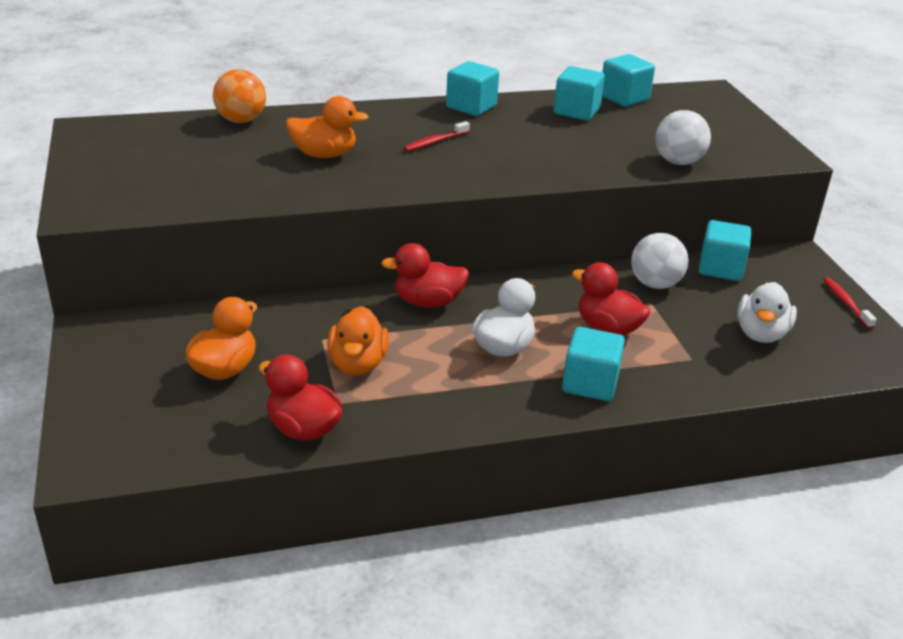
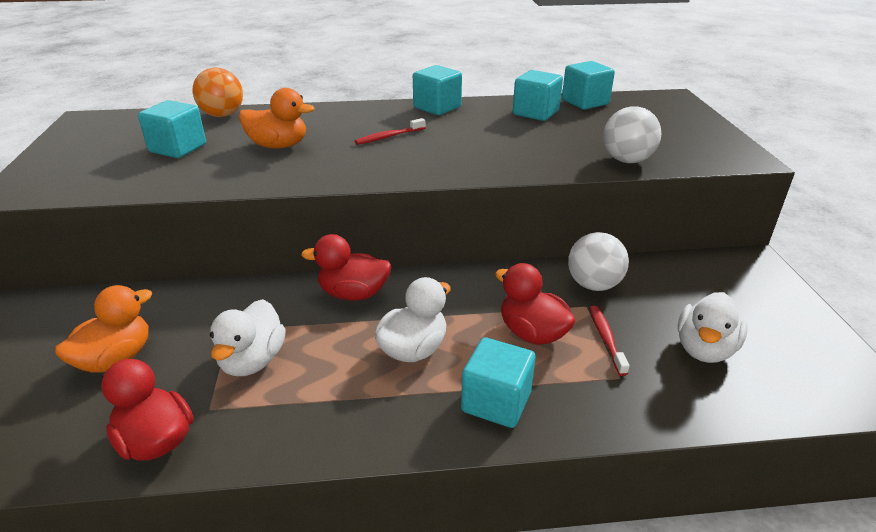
camera: 10 degrees right, 0 degrees up
orange duck [327,306,389,375] -> white duck [210,299,286,376]
turquoise cube [699,220,751,281] -> turquoise cube moved to [138,100,206,158]
red toothbrush [823,277,877,329] -> red toothbrush moved to [590,306,629,376]

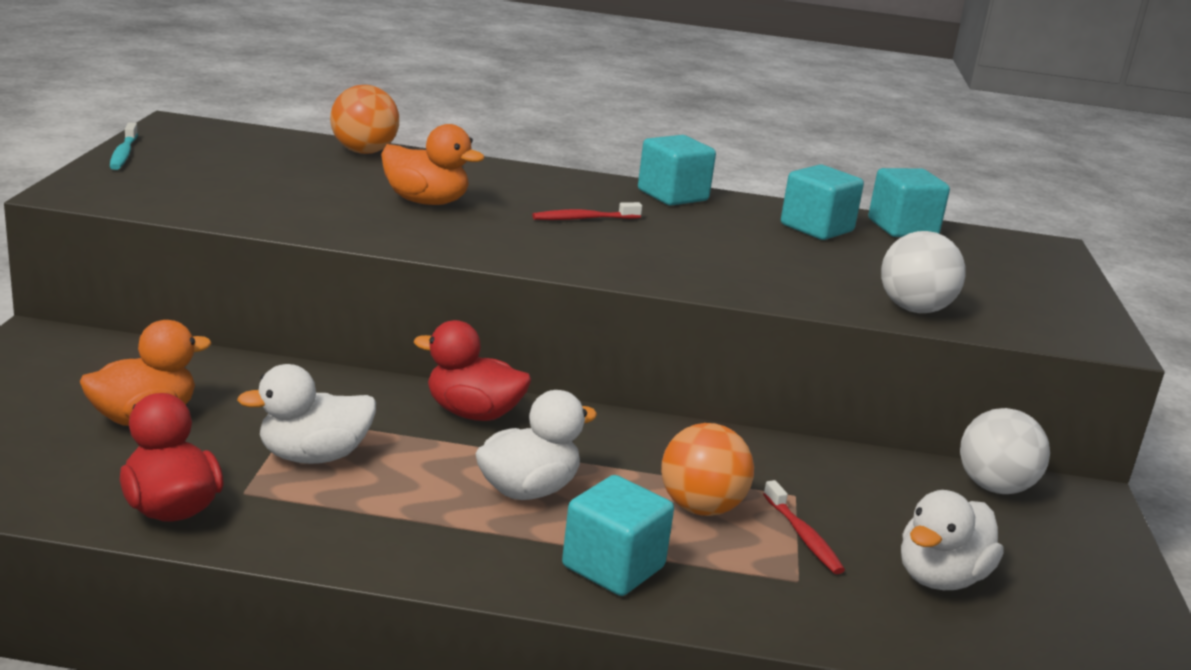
camera: 10 degrees right, 10 degrees down
turquoise cube [138,100,206,158] -> none
white duck [210,299,286,376] -> white duck turned 45 degrees clockwise [237,364,376,464]
red duck [495,263,576,345] -> orange ball [661,423,754,516]
white ball [568,232,629,291] -> white ball moved to [960,408,1050,494]
red toothbrush [590,306,629,376] -> red toothbrush turned 150 degrees clockwise [763,480,845,574]
none -> turquoise toothbrush [110,122,138,170]

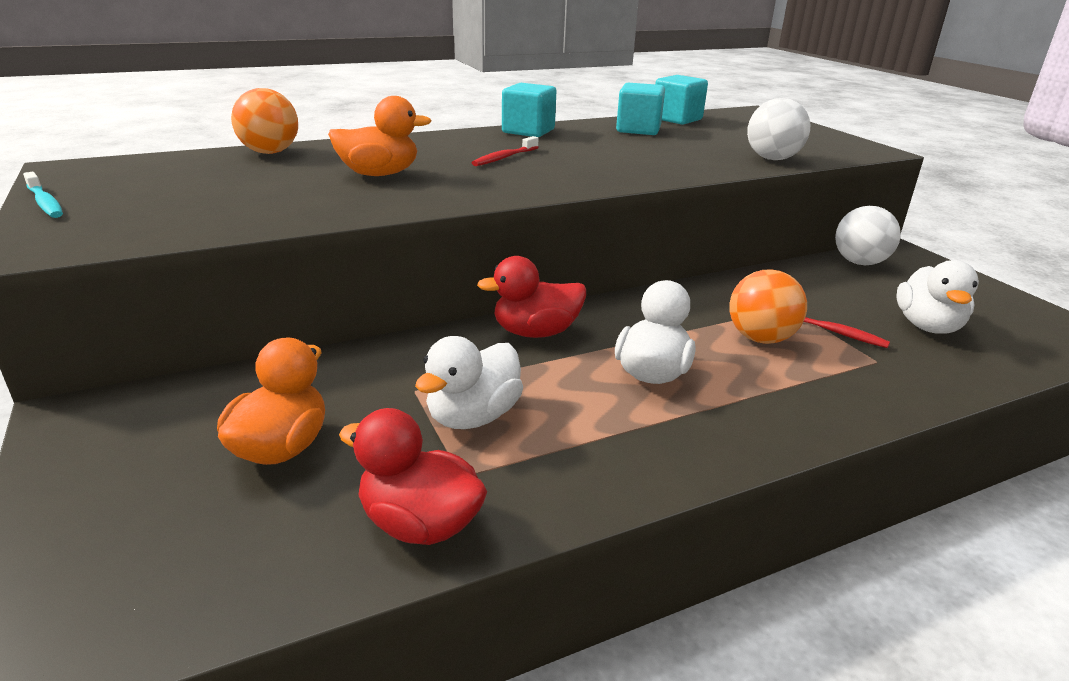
camera: 30 degrees left, 5 degrees up
turquoise cube [562,475,674,596] -> none

